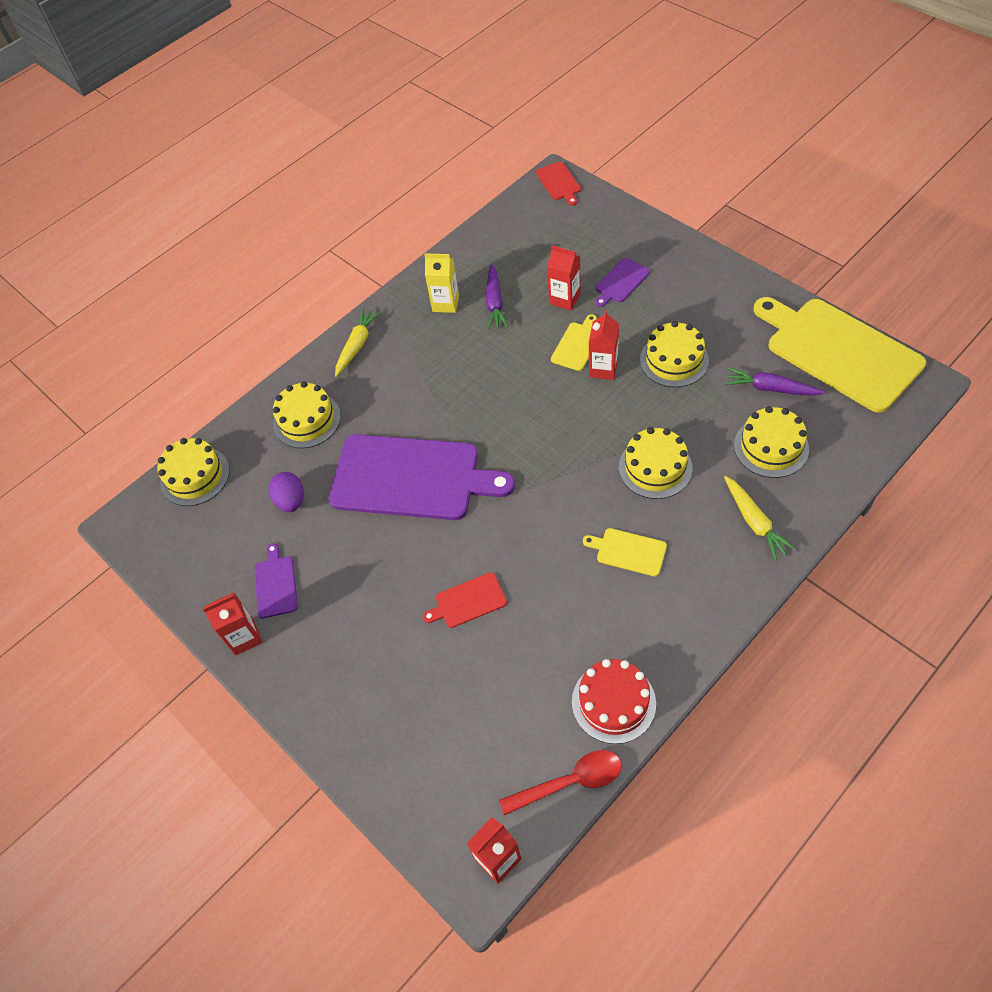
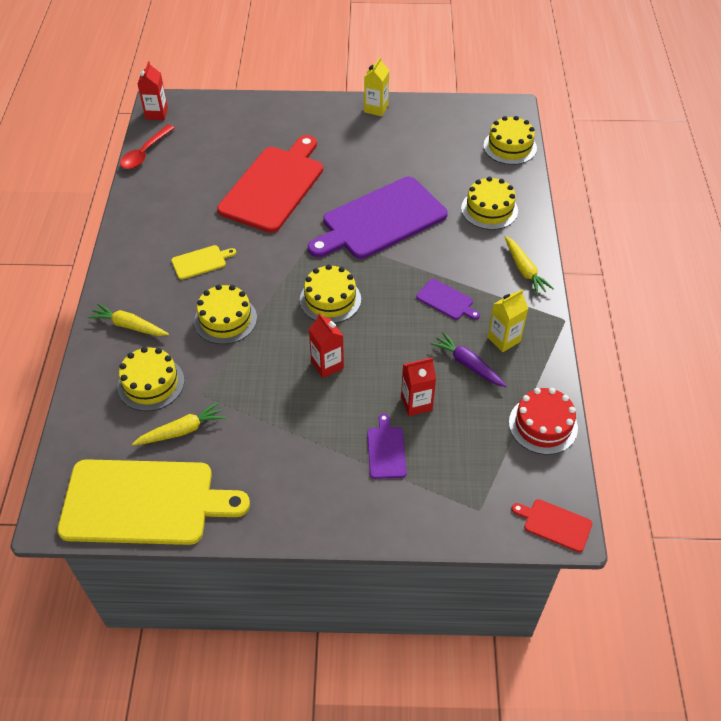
camera: 130 degrees right, 5 degrees down
red carton [203,592,262,656] -> yellow carton [364,57,390,116]
purple cutting board [255,544,298,618] -> purple cutting board moved to [416,279,480,320]
purple egg [269,472,304,512] -> none
red cutting board [423,572,507,628] -> red cutting board [217,135,323,233], size x2.36
yellow cutting board [551,314,597,371] -> none
red cake [572,659,656,744] -> red cake moved to [509,388,578,455]
yellow cake [640,321,709,387] -> yellow cake moved to [300,264,361,323]
purple carrot [725,368,825,396] -> yellow carrot [132,402,226,446]

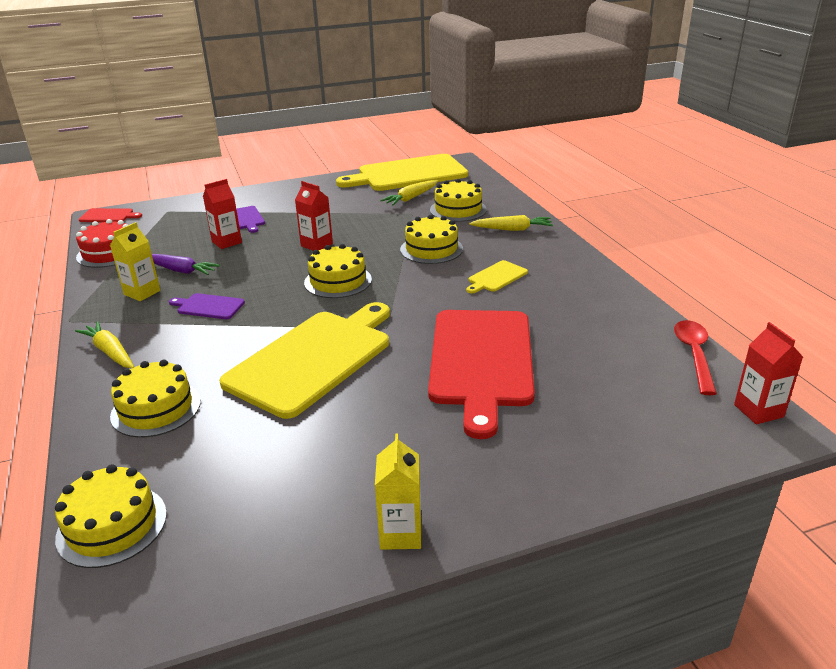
camera: 160 degrees right, 20 degrees down
purple cutting board [308,177,448,259] -> yellow cutting board [219,302,390,419]

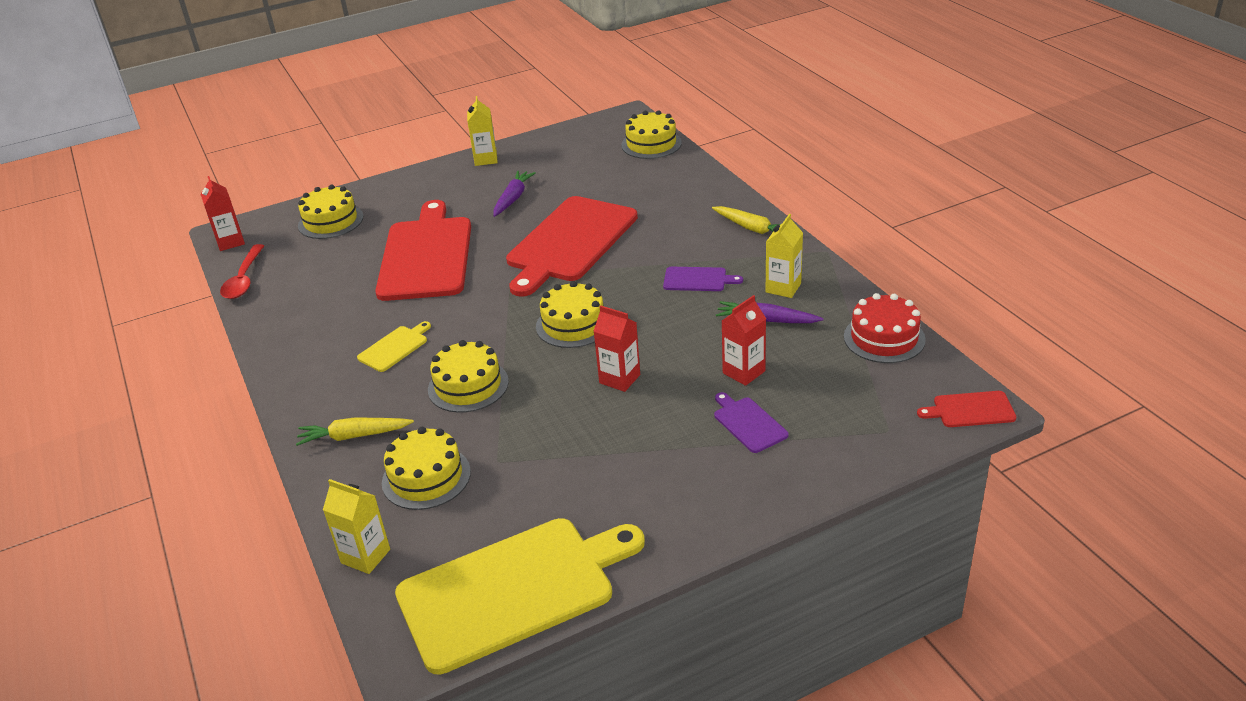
camera: 175 degrees right, 5 degrees up
yellow cake [110,359,201,438] -> yellow cake moved to [298,185,363,239]
yellow cutting board [219,302,390,419] -> red cutting board [506,196,638,297]
yellow carrot [380,180,438,206] -> none
none -> yellow carton [323,479,390,574]
none -> purple carrot [493,171,536,217]

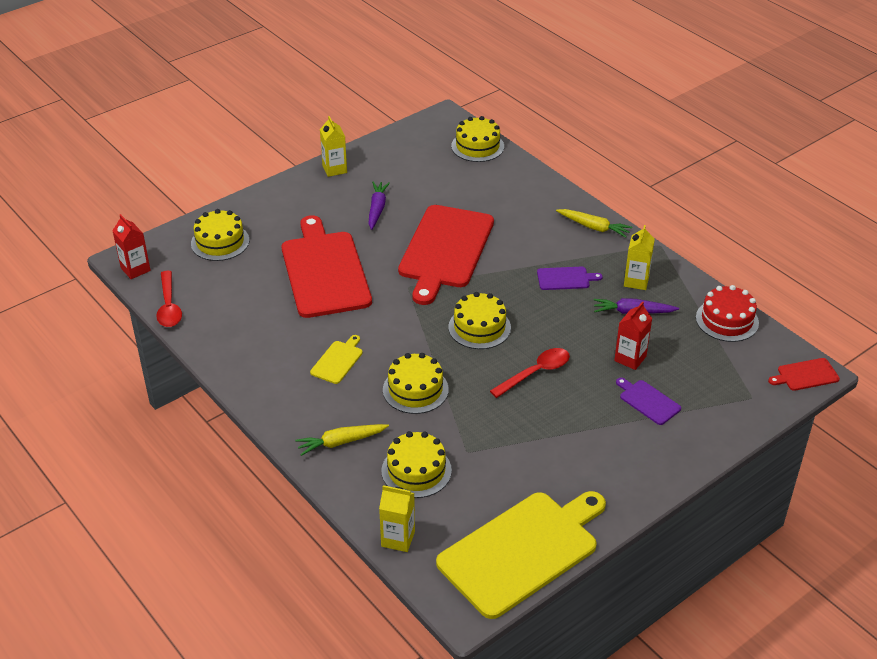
camera: 15 degrees left, 5 degrees up
red carton [594,305,640,392] -> red spoon [490,348,570,398]

